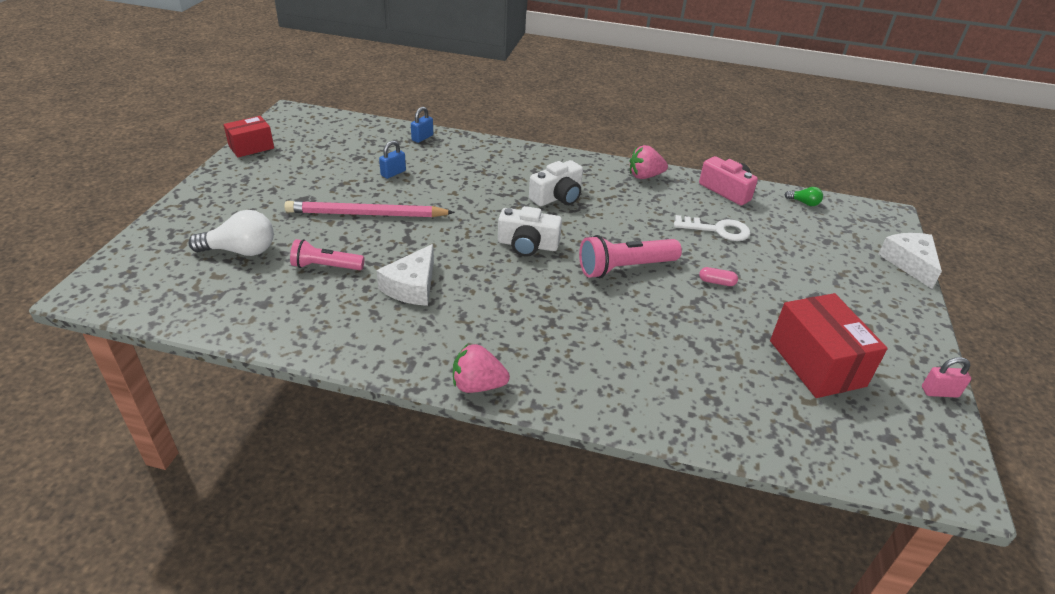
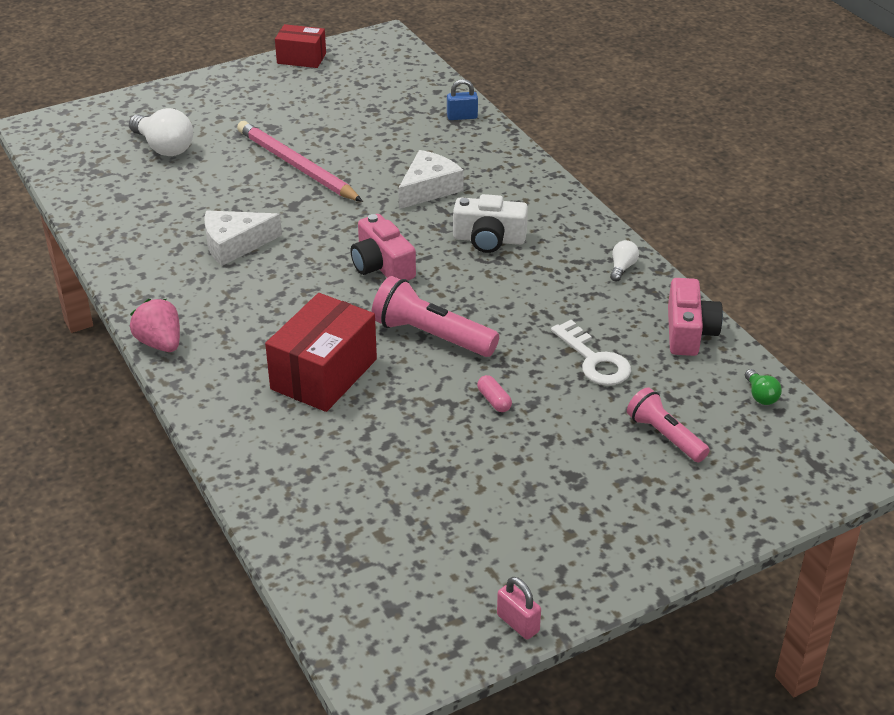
camera: 50 degrees right, 0 degrees up
pink flashlight [290,239,365,270] -> pink flashlight moved to [627,387,710,462]
blue padlock [379,140,406,179] -> none
white camera [498,206,562,256] -> pink camera [351,214,416,280]
pink strawberry [630,145,668,179] -> white light bulb [610,240,639,282]
red box [770,293,888,398] -> red box moved to [265,293,377,412]
white cheese [878,233,942,289] -> white cheese moved to [398,150,464,209]

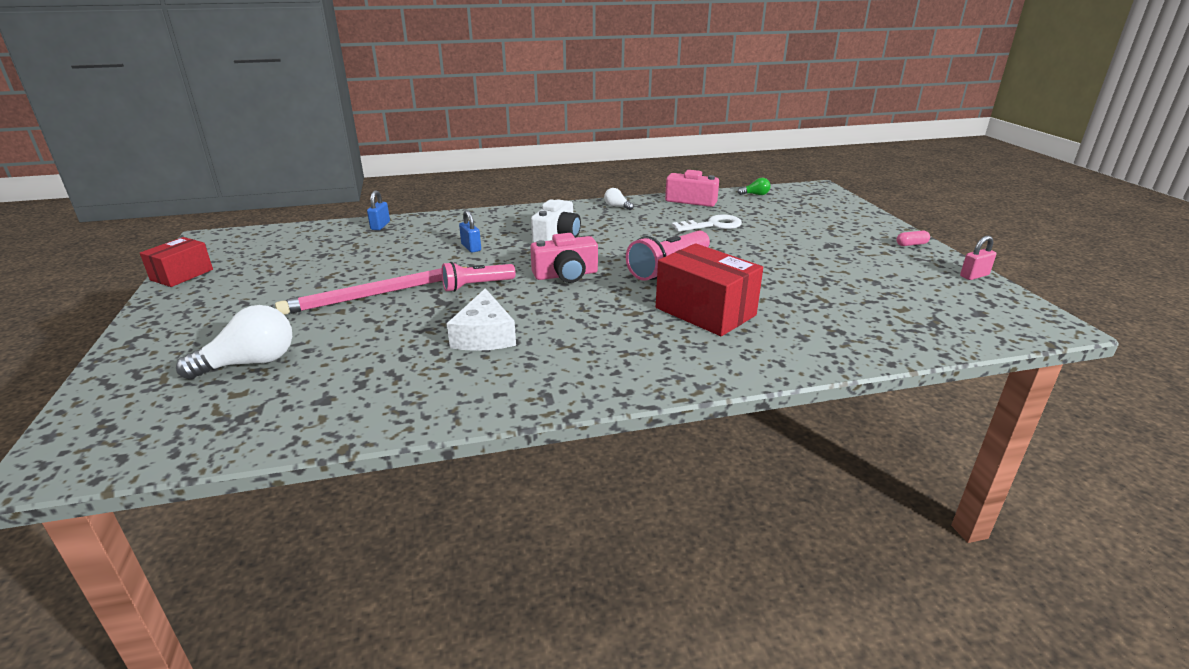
camera: 75 degrees left, 10 degrees down
pink strawberry [130,299,180,352] -> none
white cheese [398,150,464,209] -> blue padlock [459,210,481,253]
pink capsule [477,375,512,412] -> pink capsule moved to [896,231,930,246]
pink flashlight [627,387,710,462] -> pink flashlight moved to [442,262,516,292]

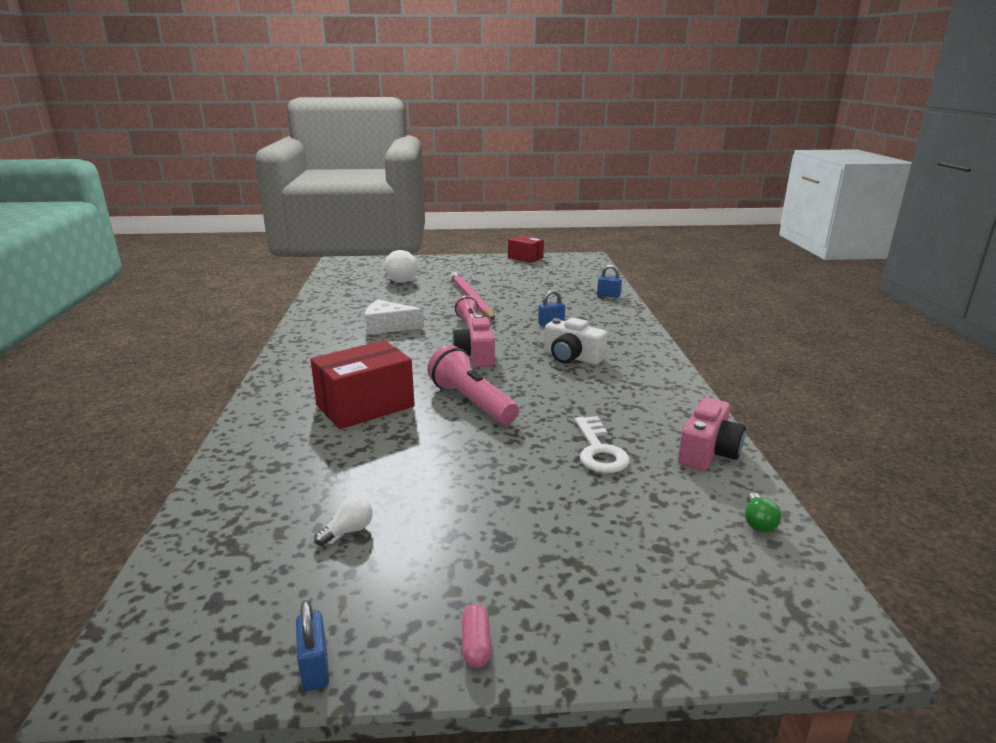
camera: 100 degrees right, 5 degrees down
white light bulb [604,188,634,210] -> white light bulb moved to [314,496,373,546]
pink padlock [960,236,996,280] -> blue padlock [296,600,329,691]

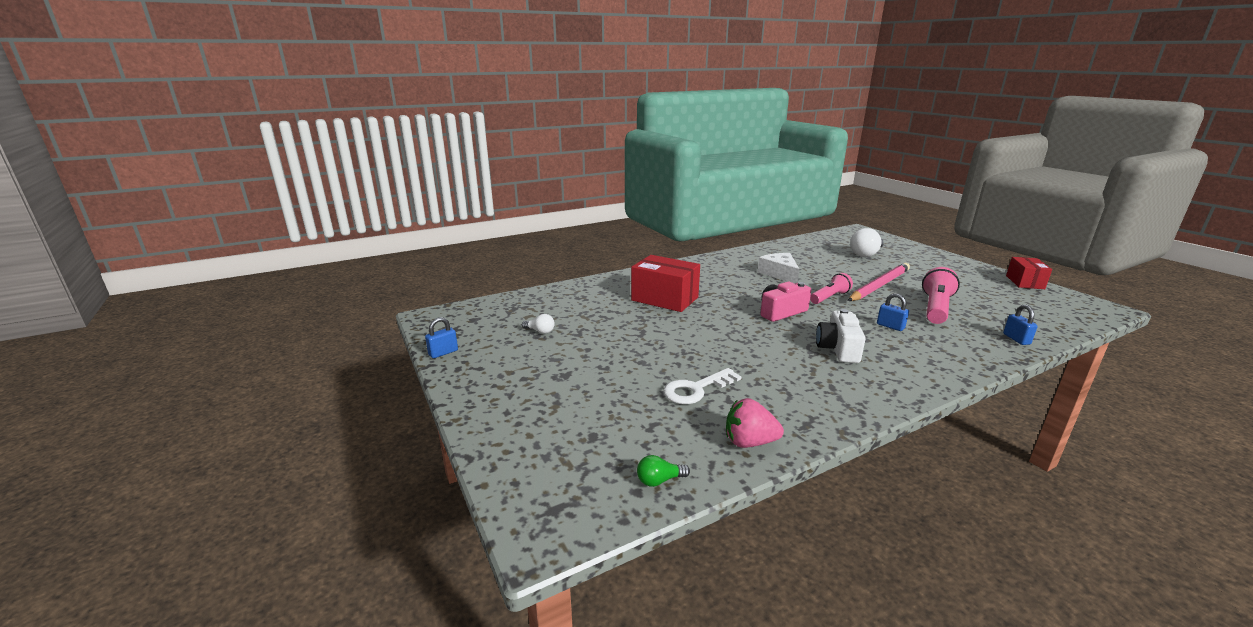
camera: 65 degrees right, 0 degrees up
pink flashlight [427,345,519,424] -> pink flashlight moved to [922,267,960,324]
pink capsule [462,604,491,668] -> none
pink camera [678,398,746,471] -> pink strawberry [726,398,784,448]

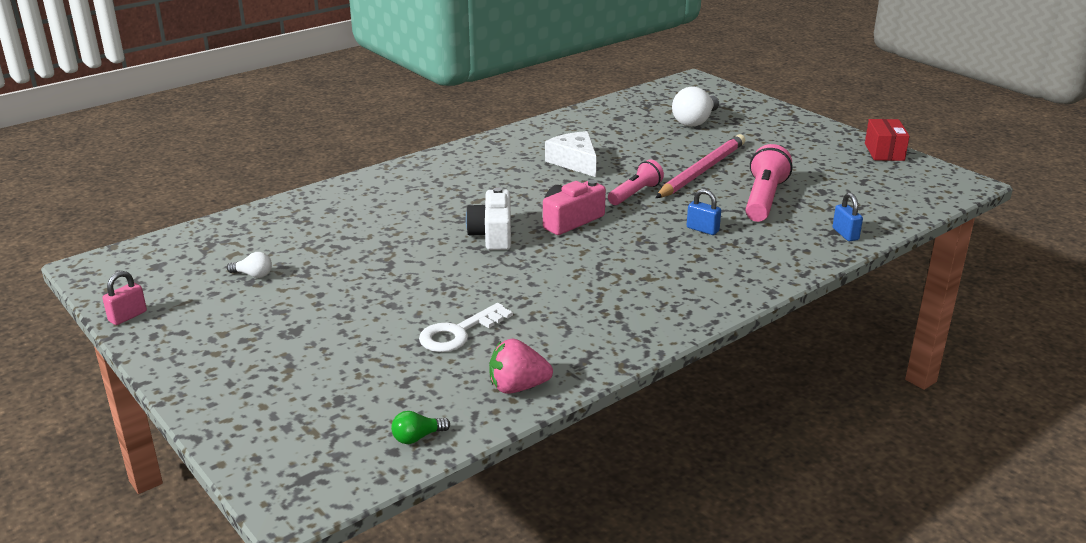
camera: 10 degrees left, 5 degrees up
blue padlock [425,317,458,358] -> pink padlock [102,271,147,325]
red box [631,255,700,312] -> none
white camera [816,309,866,363] -> white camera moved to [466,187,511,250]

